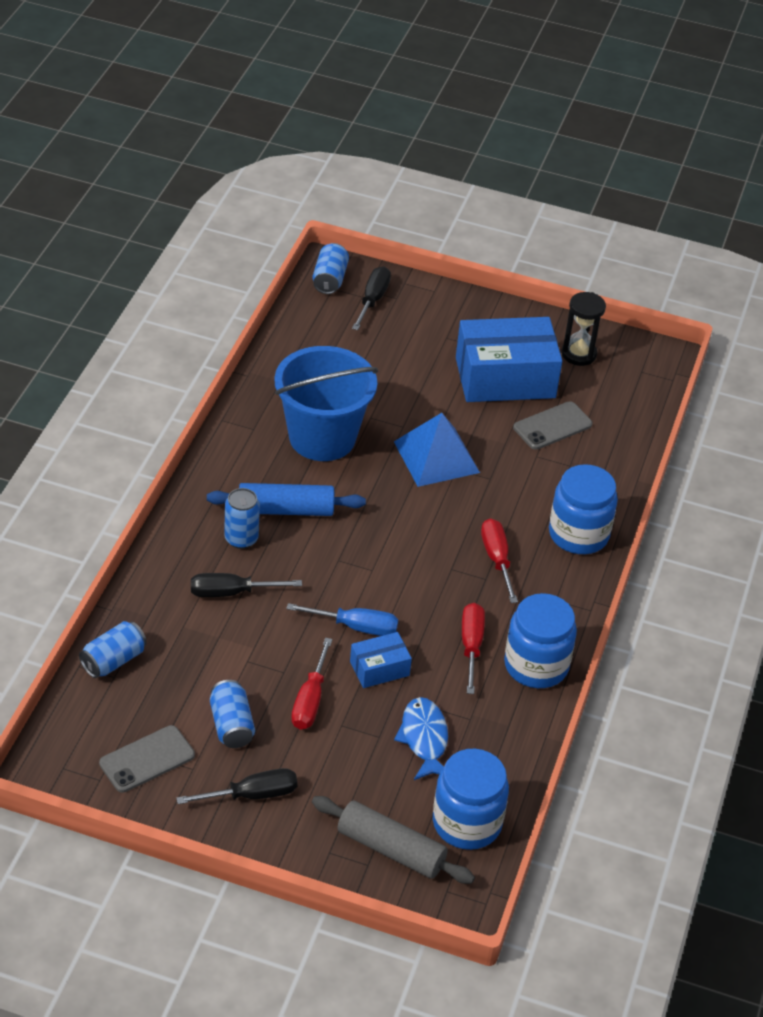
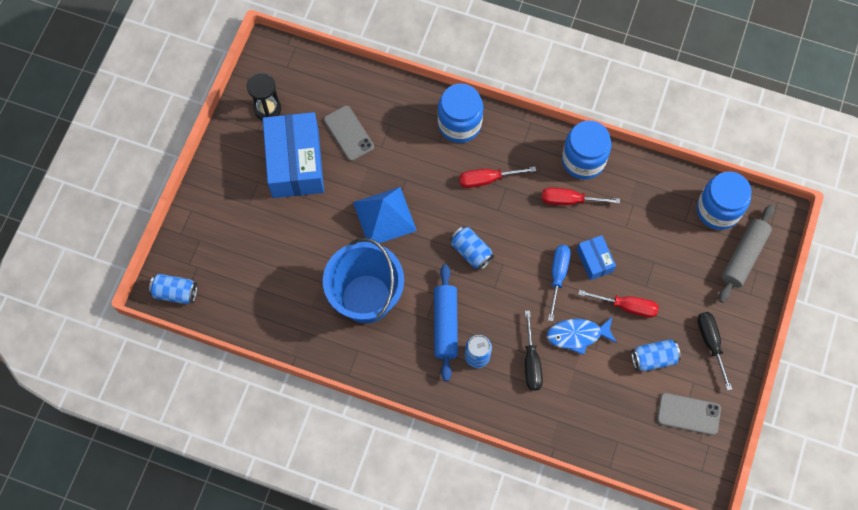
camera: 85 degrees left, 25 degrees up
blue can [79,621,147,678] -> blue can moved to [450,226,494,270]
grey phone [99,725,195,793] -> grey phone turned 45 degrees counterclockwise [657,393,721,435]
black screwdriver [352,267,391,330] -> none
blue fish [394,697,448,780] -> blue fish moved to [547,317,617,355]

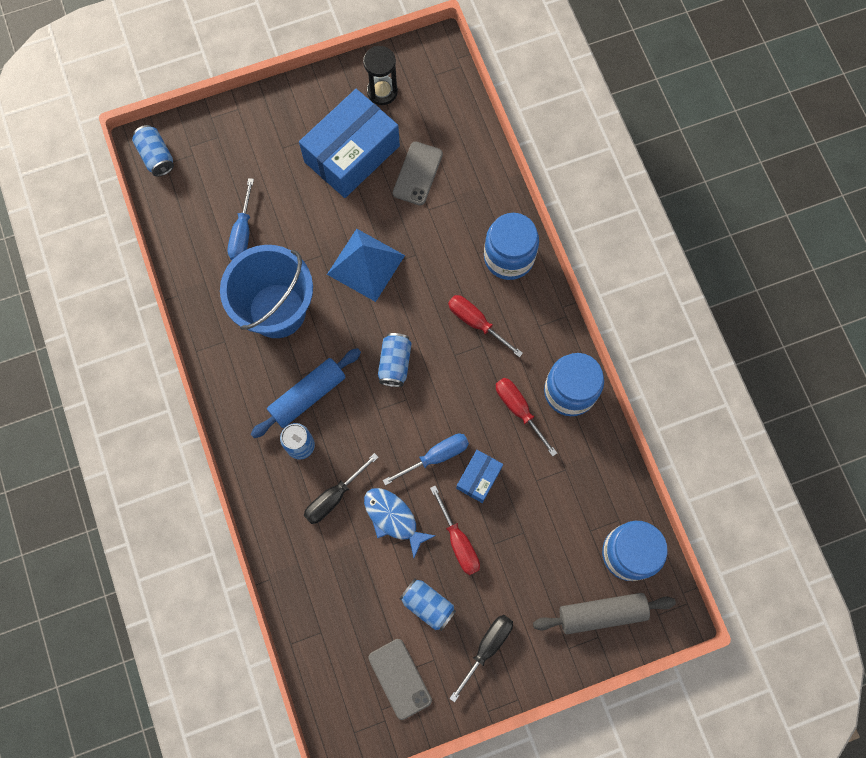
camera: 50 degrees right, 5 degrees up
none -> blue screwdriver [227,178,254,260]

